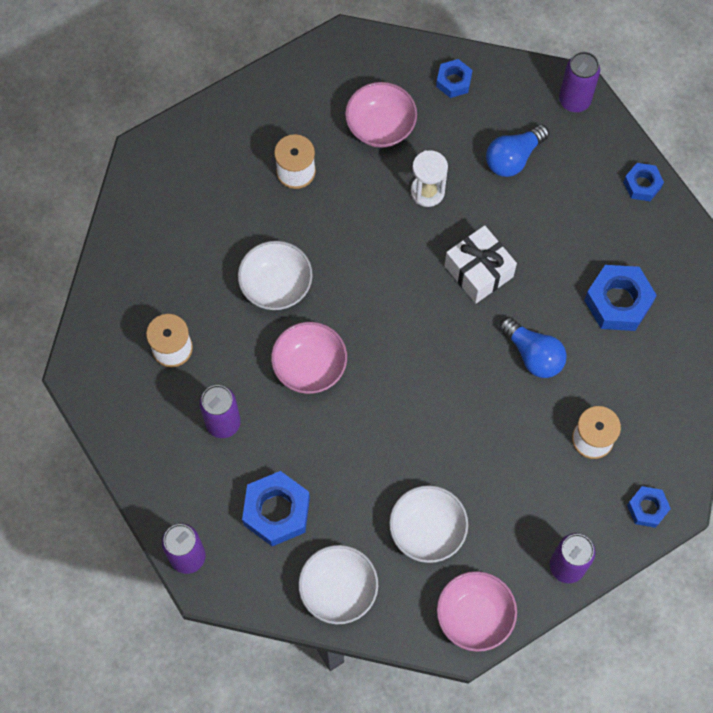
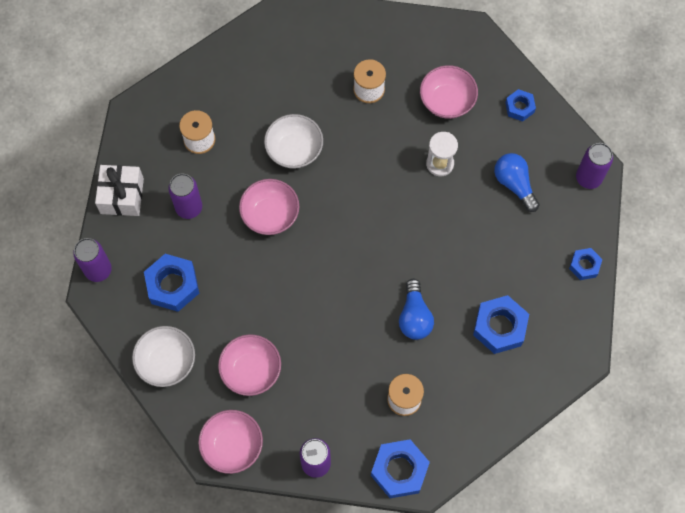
camera: 40 degrees right, 0 degrees up
white bowl [389,485,468,563] -> pink bowl [218,334,281,396]
white gift [445,225,517,304] -> white gift moved to [95,165,144,216]
blue light bulb [486,124,549,177] -> blue light bulb turned 60 degrees clockwise [494,153,540,212]
blue nut [627,486,671,528] -> blue nut [371,439,430,498], size x1.73

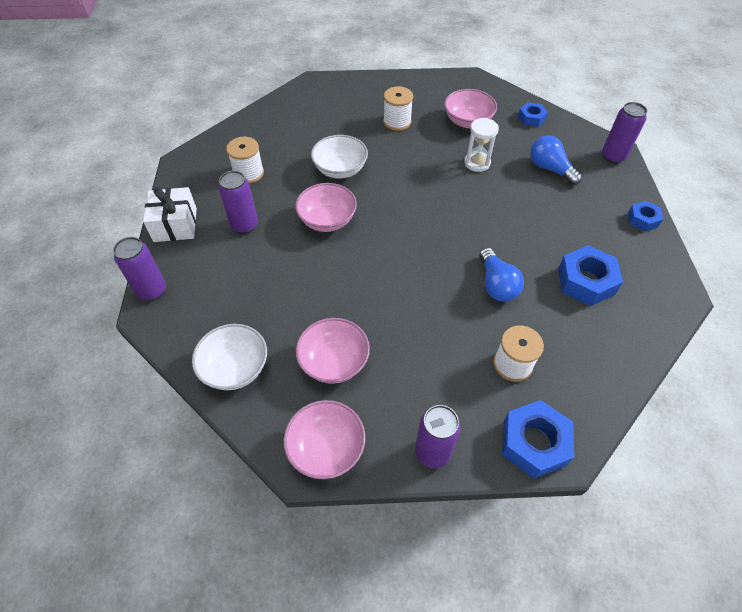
camera: 10 degrees left, 15 degrees down
blue nut [144,254,199,312] -> none

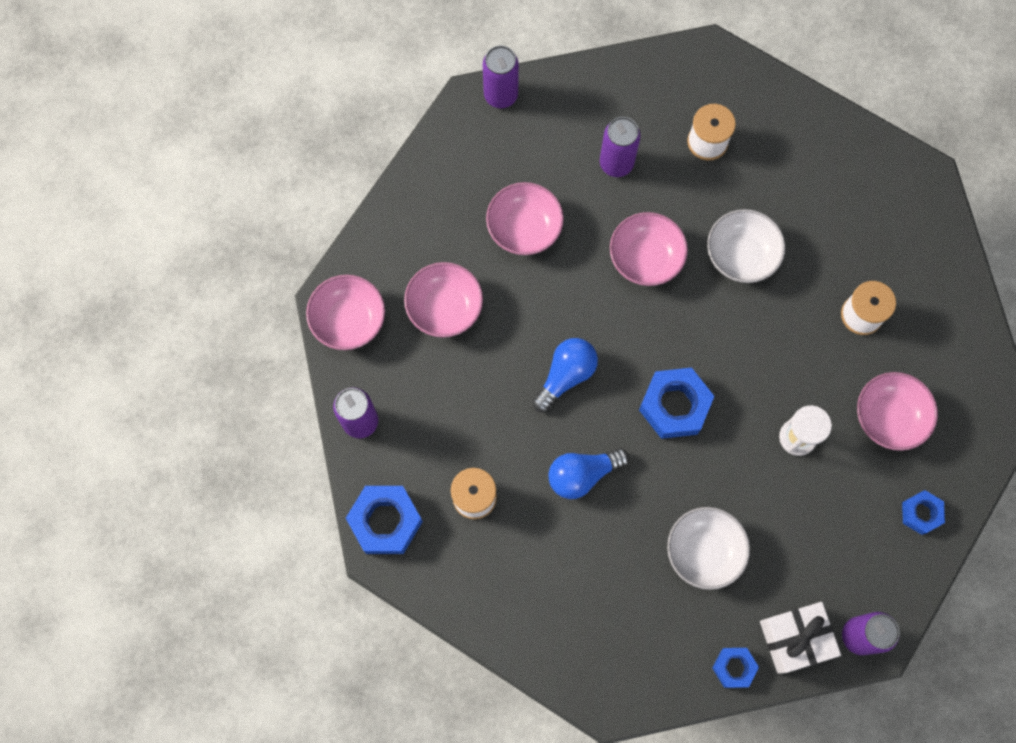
camera: 80 degrees right, 20 degrees up
white gift [143,187,197,242] -> white gift moved to [760,602,841,674]
white bowl [192,324,267,390] -> white bowl moved to [667,507,750,590]
blue light bulb [530,135,582,185] -> blue light bulb moved to [532,338,598,412]
blue nut [558,245,623,306] -> blue nut moved to [639,368,715,439]
none -> pink bowl [486,182,564,255]

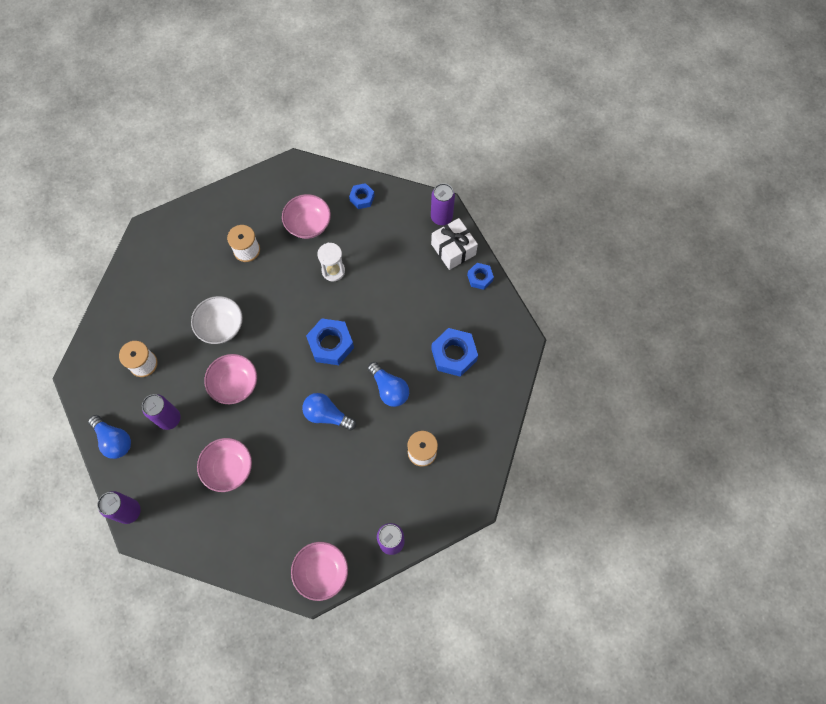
camera: 105 degrees left, 5 degrees down
blue nut [346,486,423,554] -> blue nut moved to [431,328,478,377]
pink bowl [404,262,483,338] -> none
white bowl [667,507,750,590] -> none
none -> blue light bulb [88,415,131,459]

